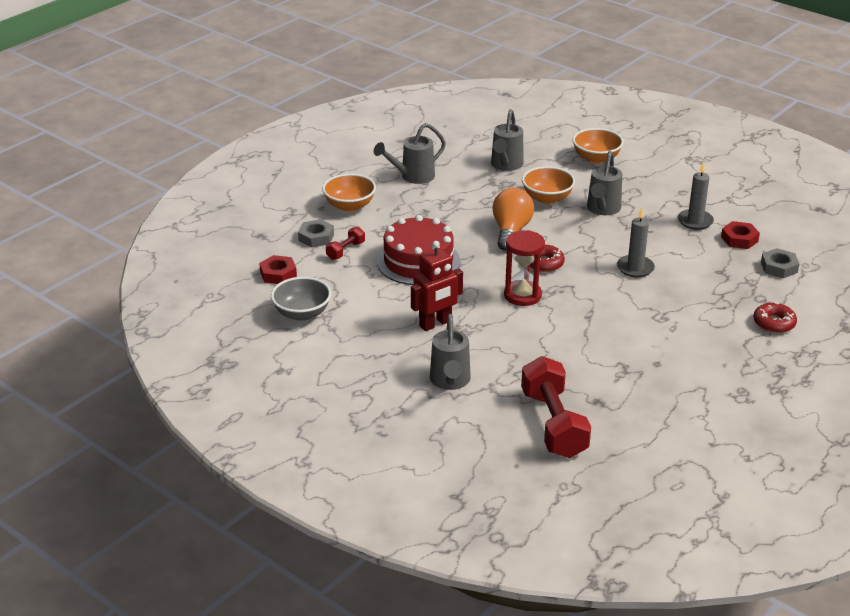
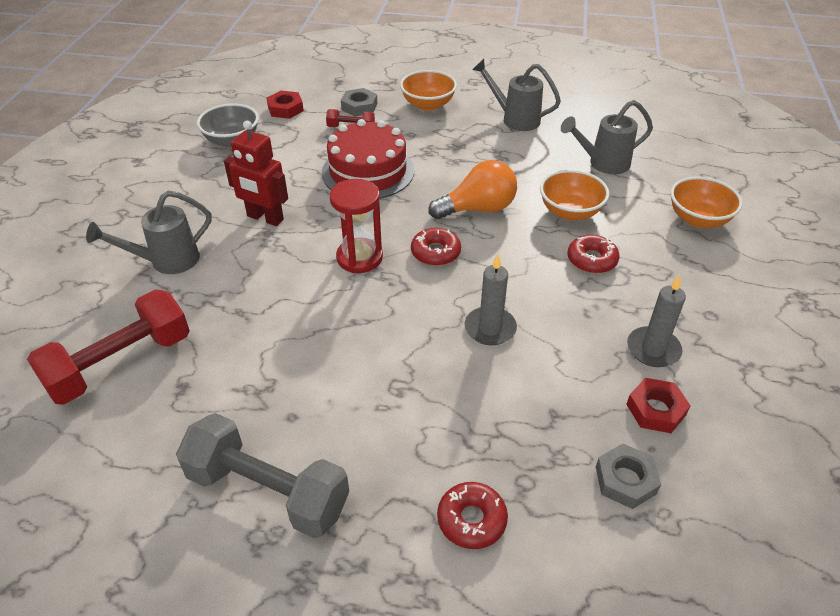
camera: 60 degrees right, 10 degrees up
grey watering can [587,151,622,215] -> red donut [567,235,619,273]
none -> grey dumbbell [176,413,349,538]

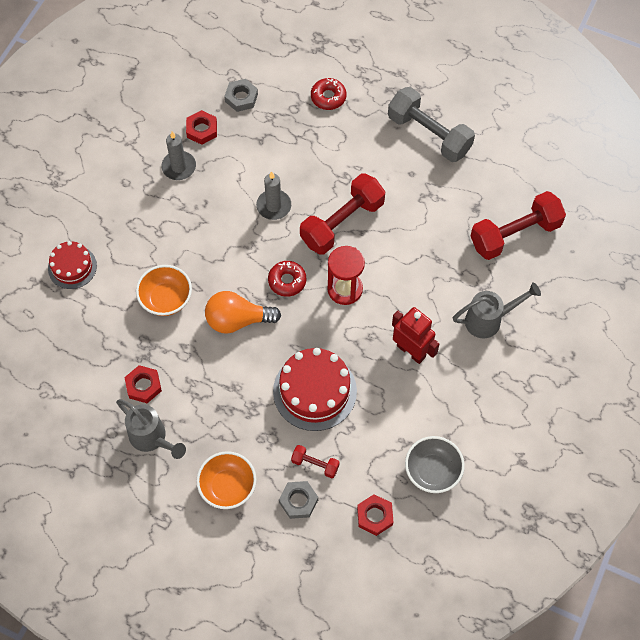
camera: 165 degrees left, 20 degrees up
grey watering can [561,100,653,174] -> none
red donut [567,235,619,273] -> none
orange bowl [670,177,743,228] -> red cake [48,241,97,289]
none -> red nut [124,365,162,403]
none -> red dumbbell [300,174,385,254]

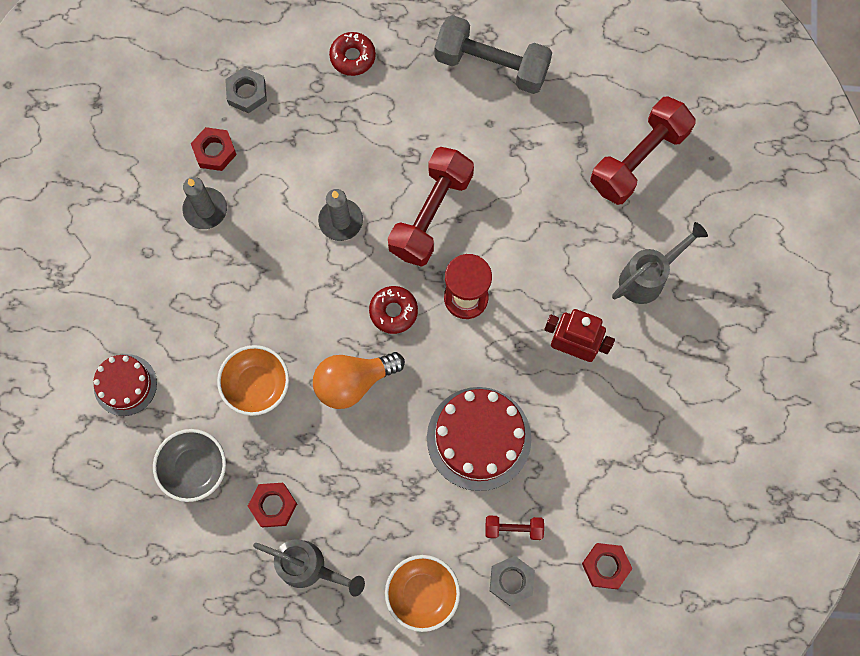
camera: 20 degrees left, 10 degrees up
grey bowl [405,436,465,493] -> grey bowl moved to [153,429,226,502]

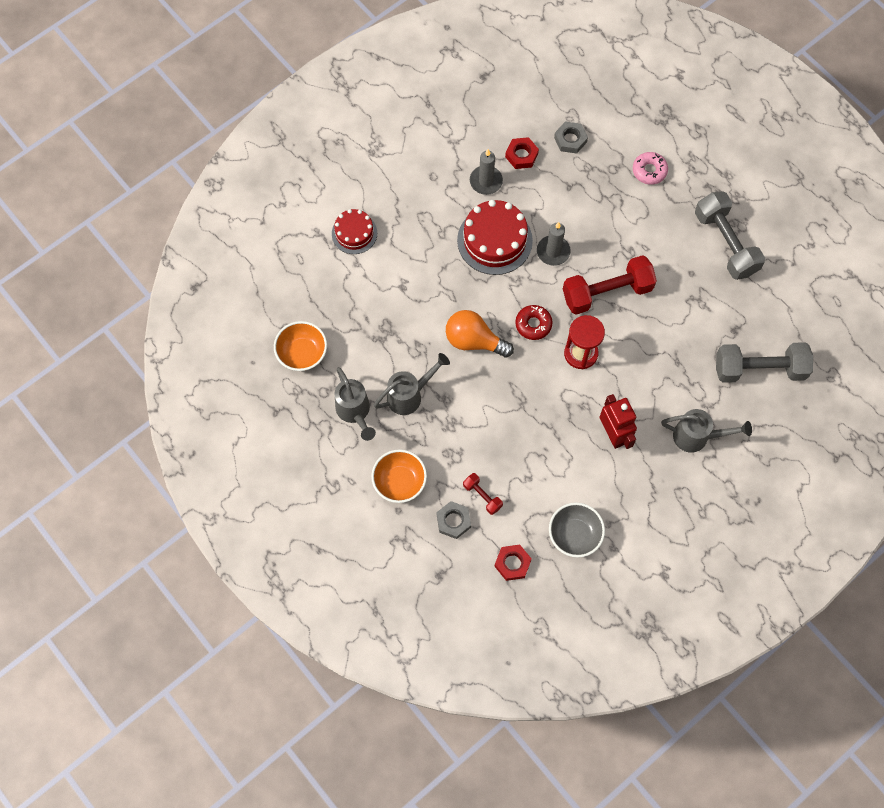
camera: 45 degrees right, 5 degrees down
grey bowl [153,429,226,502] -> grey bowl moved to [549,502,605,558]
orange bowl [217,345,289,416] -> orange bowl moved to [274,321,327,371]
red nut [248,483,297,527] -> none
red donut [329,32,376,76] -> pink donut [633,152,668,185]
red cake [427,387,531,491] -> red cake moved to [457,200,533,275]
red dumbbell [590,96,696,205] -> grey dumbbell [716,342,813,383]
none -> grey watering can [374,353,450,415]

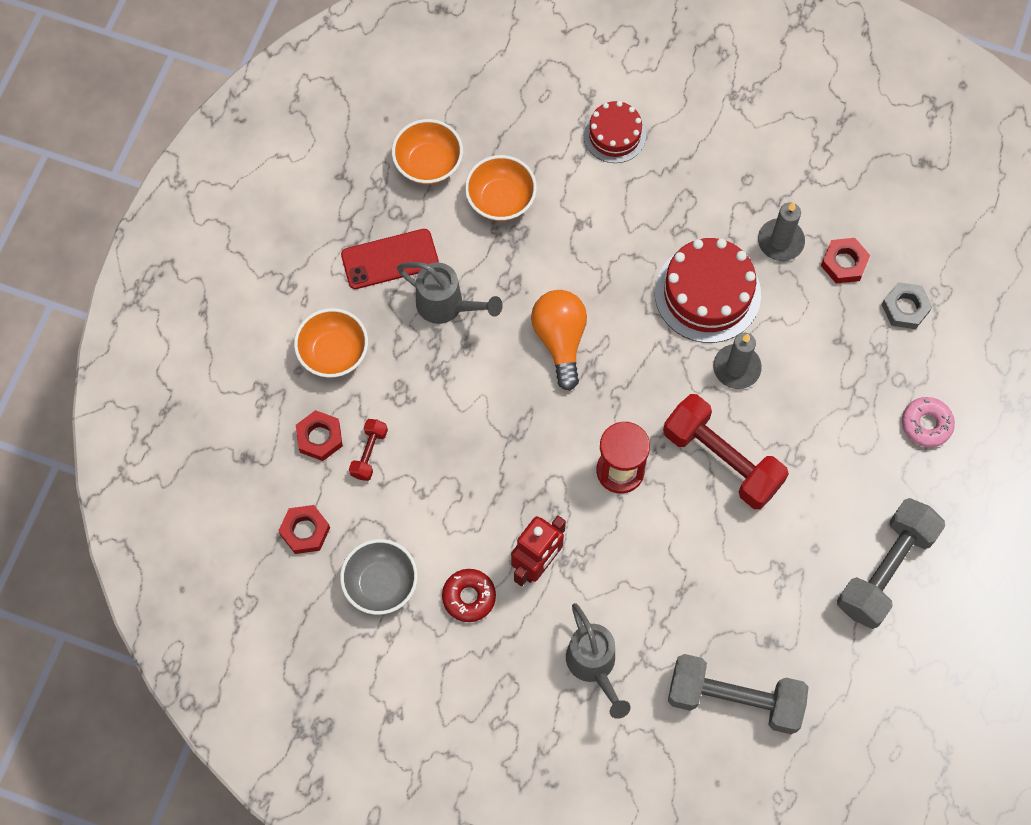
camera: 60 degrees right, 0 degrees up
grey watering can [335,367,376,441] -> red phone [341,229,439,289]
grey nut [437,501,471,539] -> red nut [296,410,343,461]
red donut [515,305,553,340] -> red donut moved to [442,569,496,622]
grey dumbbell [716,342,813,383] -> grey dumbbell turned 45 degrees counterclockwise [668,654,808,734]
none -> orange bowl [465,155,537,221]

